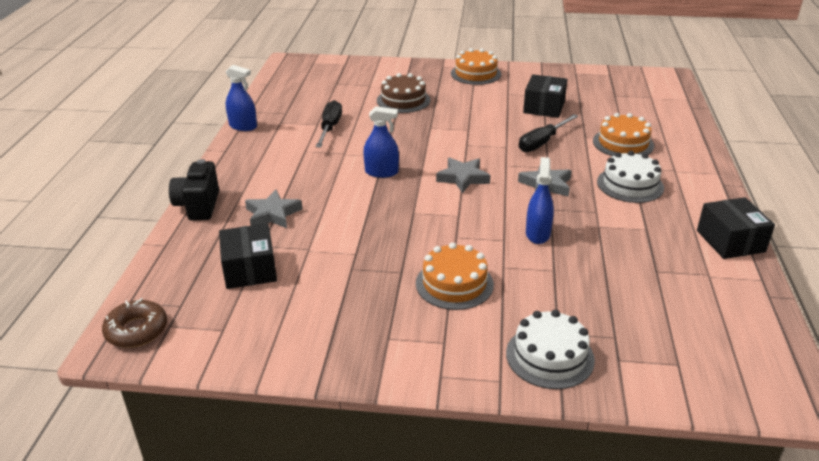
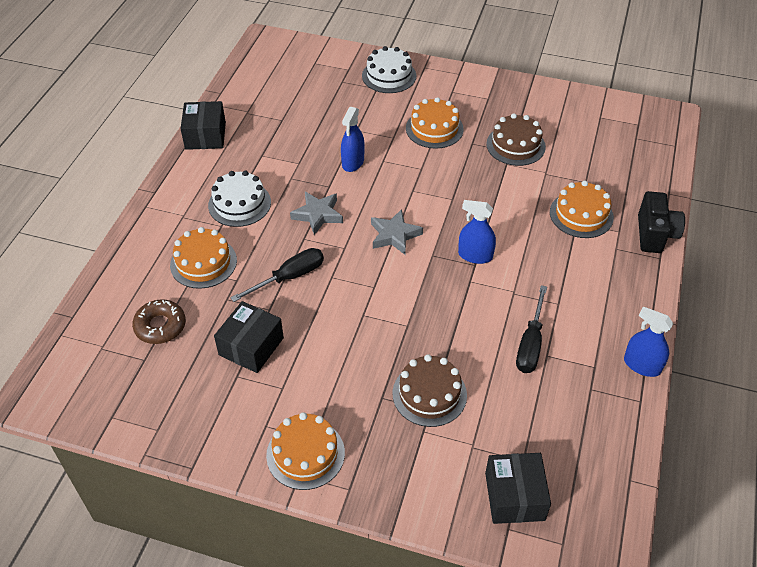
camera: 170 degrees left, 15 degrees up
brown donut [102,298,167,348] -> brown donut moved to [132,299,186,344]
black box [219,223,277,289] -> black box moved to [485,453,551,524]
grey star [245,190,303,228] -> orange cake [550,181,614,238]
none -> brown cake [486,113,546,166]

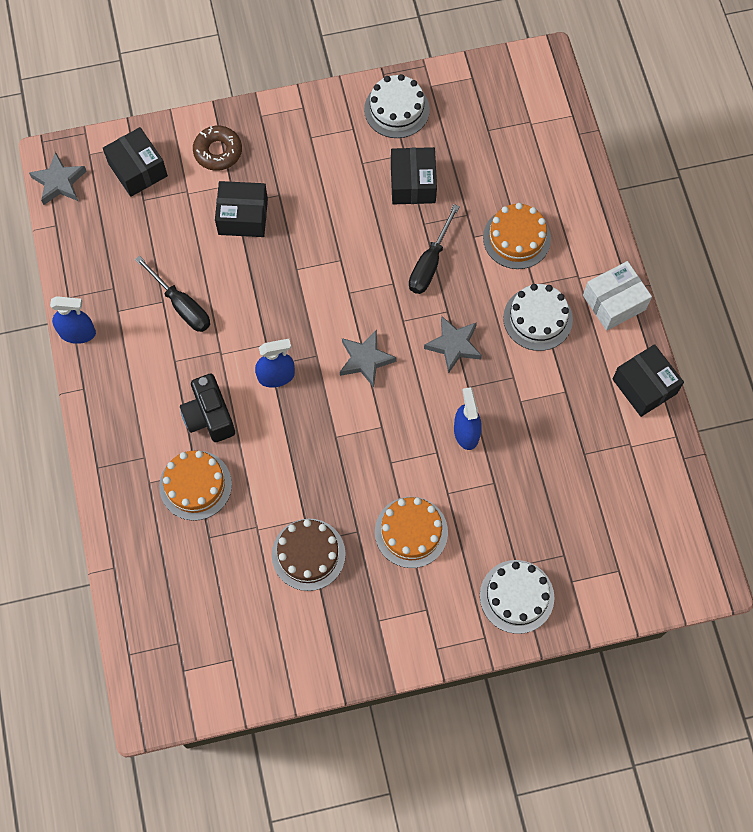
camera: 150 degrees right, 20 degrees up
brown donut [132,299,186,344] -> brown donut moved to [193,126,242,171]
orange cake [266,412,345,490] -> none
brown cake [392,354,467,427] -> black box [215,181,268,237]
black screwdriver [516,285,547,373] -> black screwdriver turned 150 degrees clockwise [135,255,210,332]
black camera [638,191,685,253] -> black camera moved to [180,374,235,442]
none -> grey star [29,152,86,205]
none -> white cake [364,74,430,138]
none -> white box [583,261,652,331]

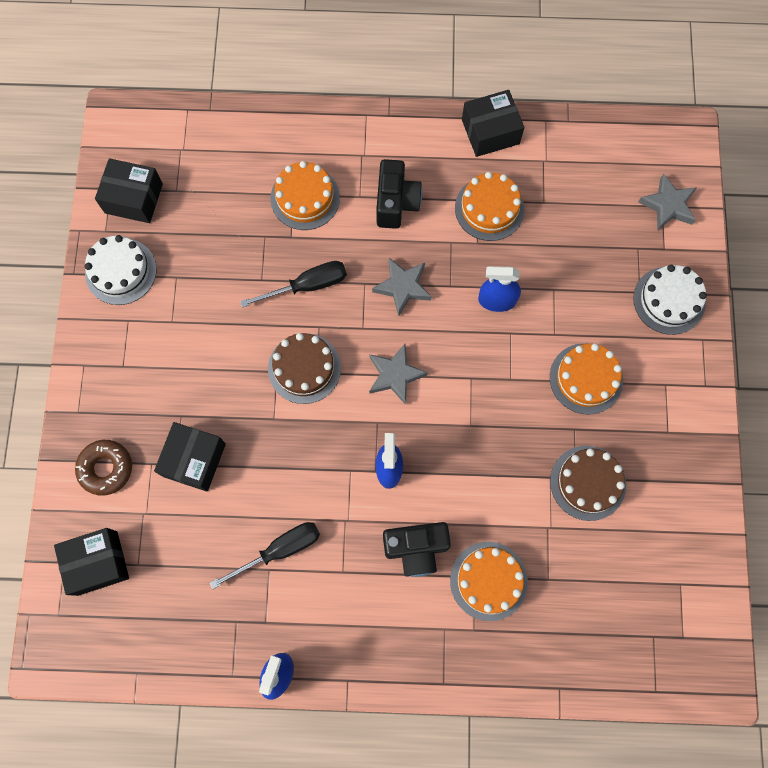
camera: 75 degrees left, 5 degrees up
grey star [29,152,86,205] -> grey star moved to [638,173,697,231]
black box [391,147,437,204] -> black box moved to [95,158,163,223]
black screwdriver [409,204,460,294] -> black screwdriver turned 60 degrees counterclockwise [240,261,347,308]
white cake [503,284,573,351] -> black camera [376,159,422,229]
white box [583,261,652,331] -> none
none -> brown cake [268,333,341,404]
none -> orange cake [455,172,525,241]

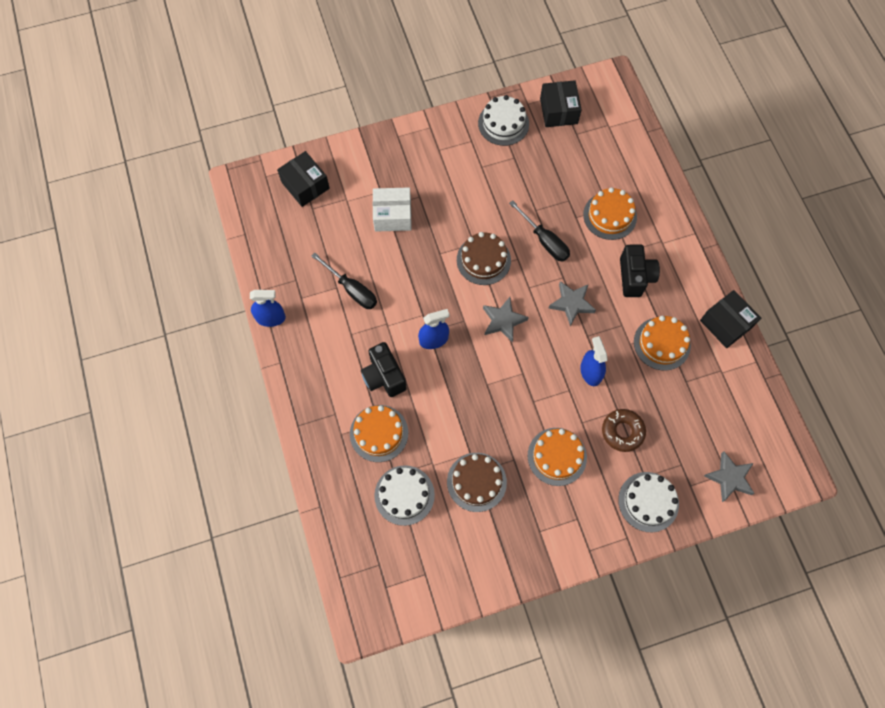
camera: 70 degrees right, 5 degrees down
brown donut [75,440,132,496] -> brown donut moved to [602,409,646,452]
black box [154,422,226,492] -> white box [373,187,412,232]
black camera [376,159,422,229] -> black camera turned 75 degrees counterclockwise [620,244,660,297]
none -> white cake [374,465,435,526]

